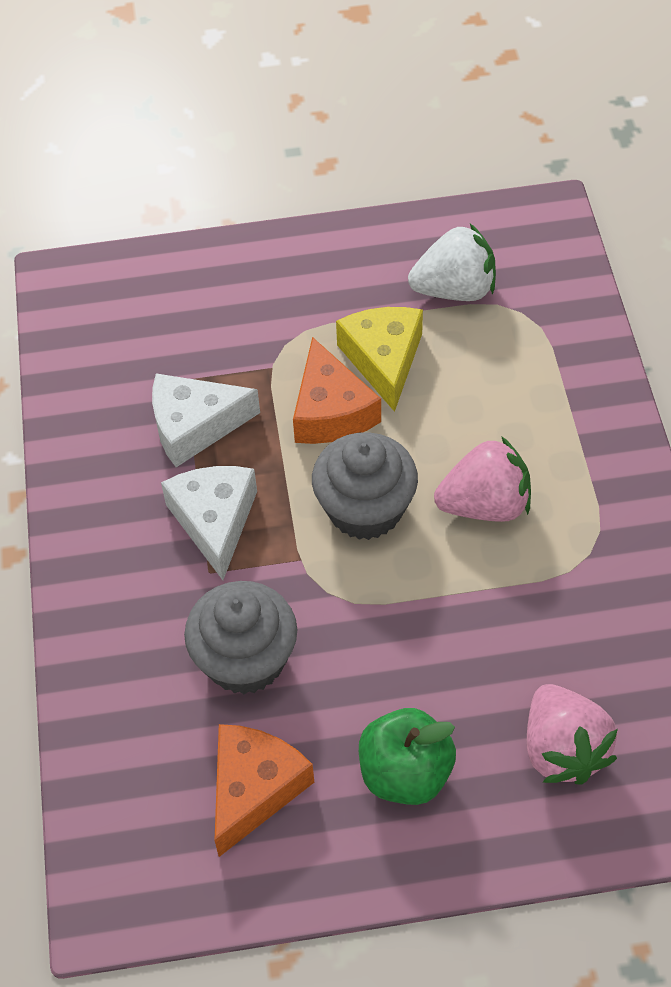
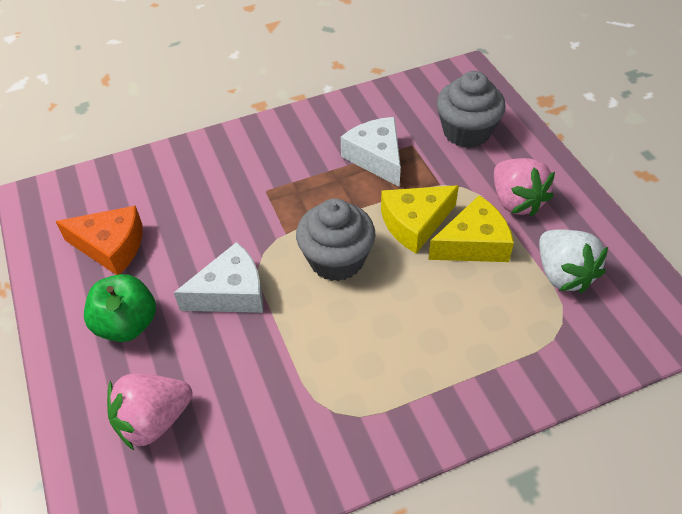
camera: 75 degrees right, 5 degrees down
white cheese [161,466,257,580] -> white cheese moved to [174,242,263,313]
grey cupcake [184,581,297,695] -> grey cupcake moved to [437,71,506,148]
orange cheese [293,337,381,444] -> yellow cheese [381,185,459,254]
pink strawberry [434,436,531,522] -> pink strawberry moved to [494,158,555,217]

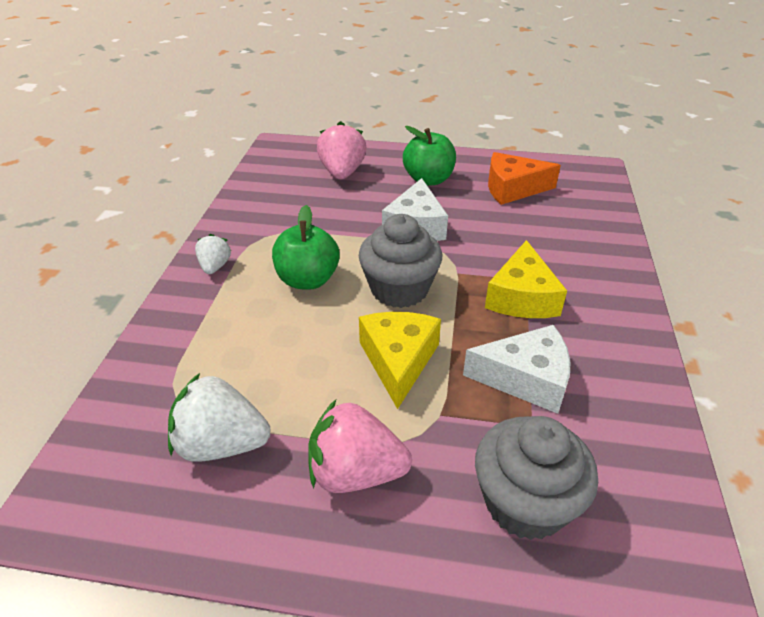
camera: 120 degrees right, 10 degrees down
orange cheese [56,206,143,275] -> orange cheese turned 45 degrees clockwise [488,152,561,205]
yellow cheese [428,195,514,262] -> yellow cheese moved to [485,240,567,318]
none -> white strawberry [195,234,231,274]
none -> green apple [272,205,340,289]

